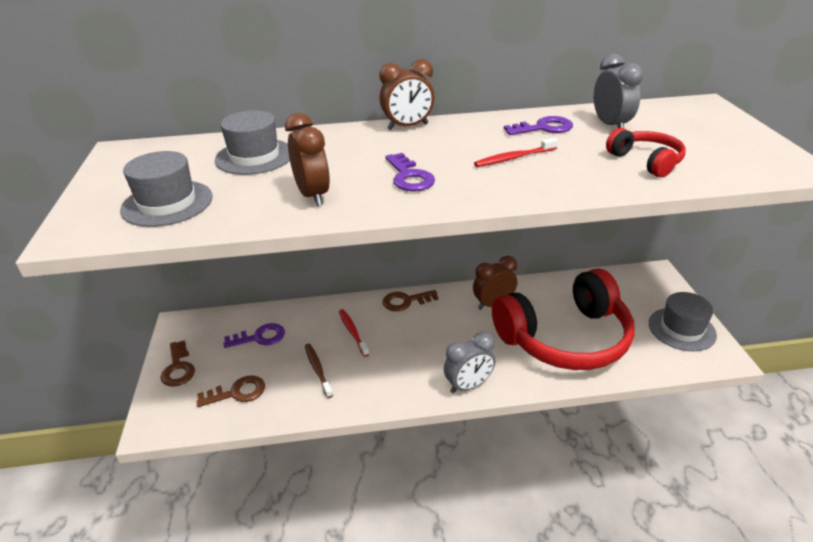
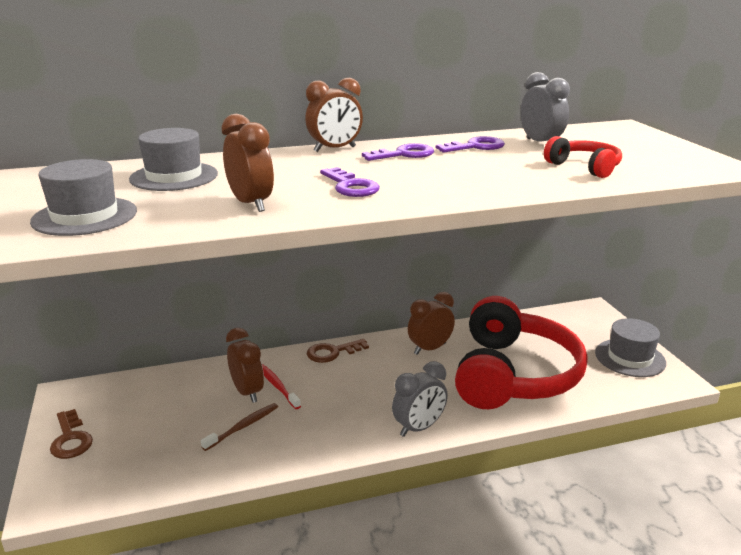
camera: 10 degrees left, 10 degrees down
brown key [196,375,265,407] -> none
purple key [223,323,285,348] -> purple key moved to [362,143,434,161]
brown toothbrush [305,344,333,398] -> brown toothbrush turned 75 degrees clockwise [201,403,278,451]
red toothbrush [474,138,558,167] -> none
red headphones [492,268,635,370] -> red headphones turned 45 degrees counterclockwise [455,296,588,409]
none -> brown clock [226,328,264,403]

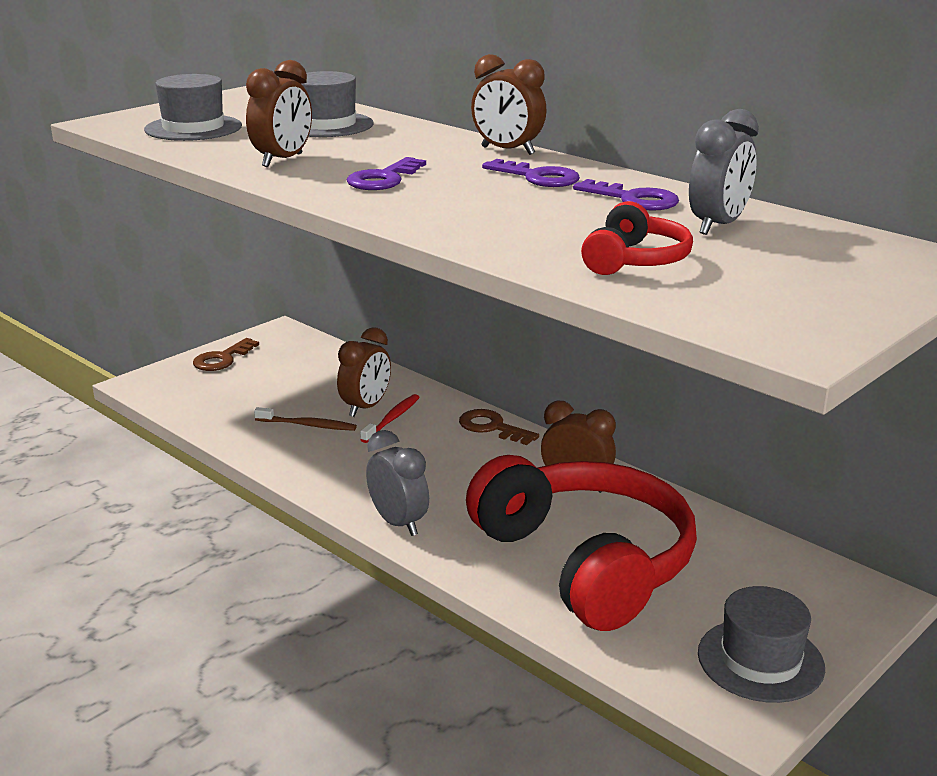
camera: 60 degrees right, 0 degrees up
grey clock [392,361,447,437] -> grey clock turned 150 degrees counterclockwise [366,430,429,536]
red headphones [455,296,588,409] -> red headphones turned 105 degrees counterclockwise [466,455,697,631]

